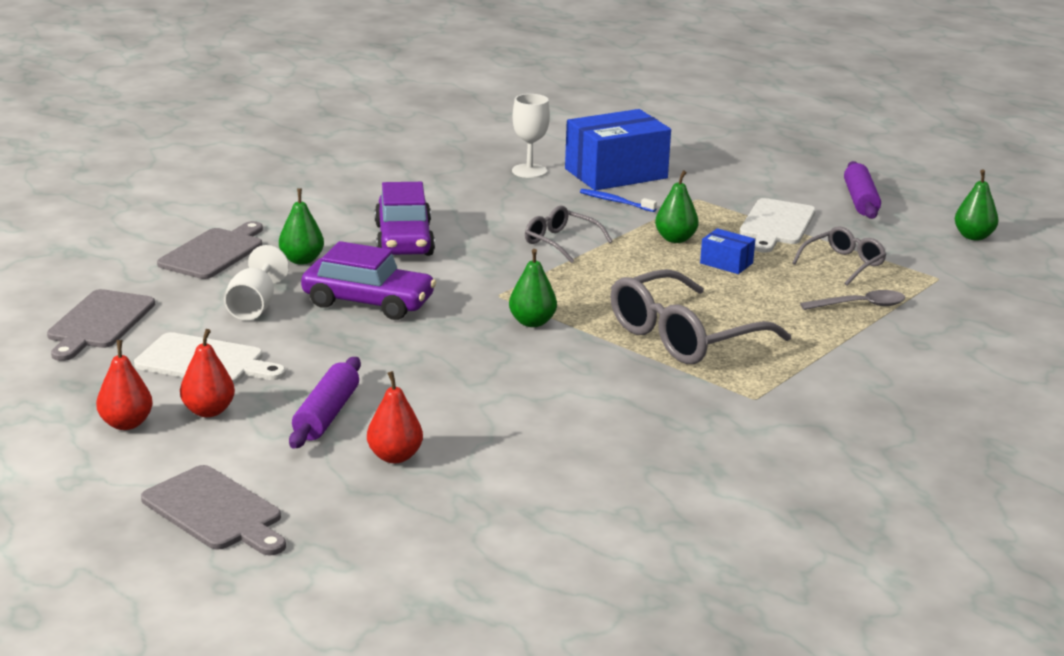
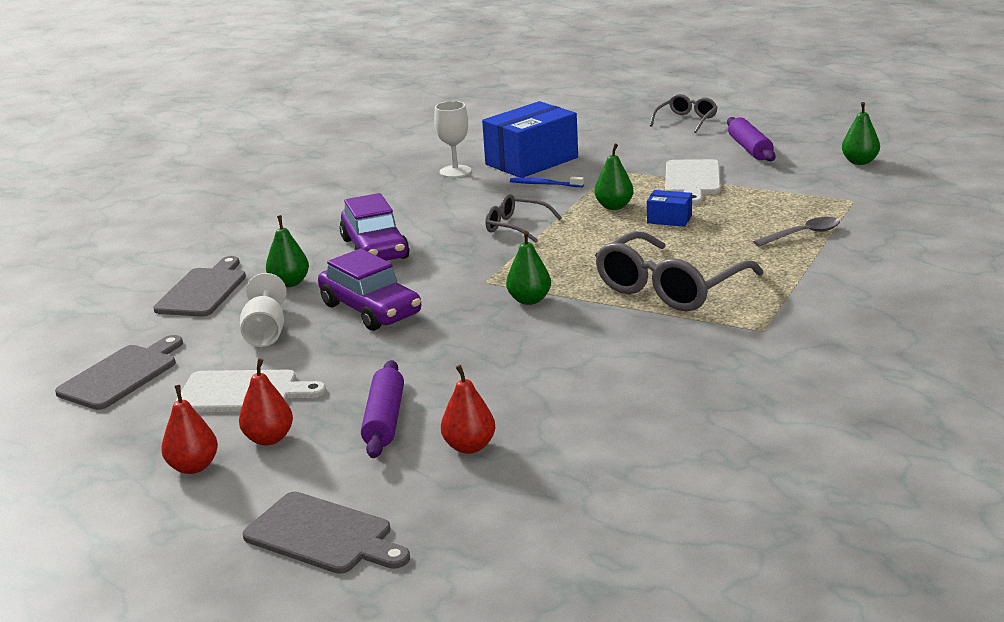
camera: 10 degrees left, 0 degrees up
grey cutting board [47,289,155,361] -> grey cutting board turned 150 degrees counterclockwise [55,335,183,410]
purple car [301,241,436,320] -> purple car turned 45 degrees clockwise [318,248,421,331]
grey glasses [792,226,887,286] -> grey glasses moved to [650,94,718,133]

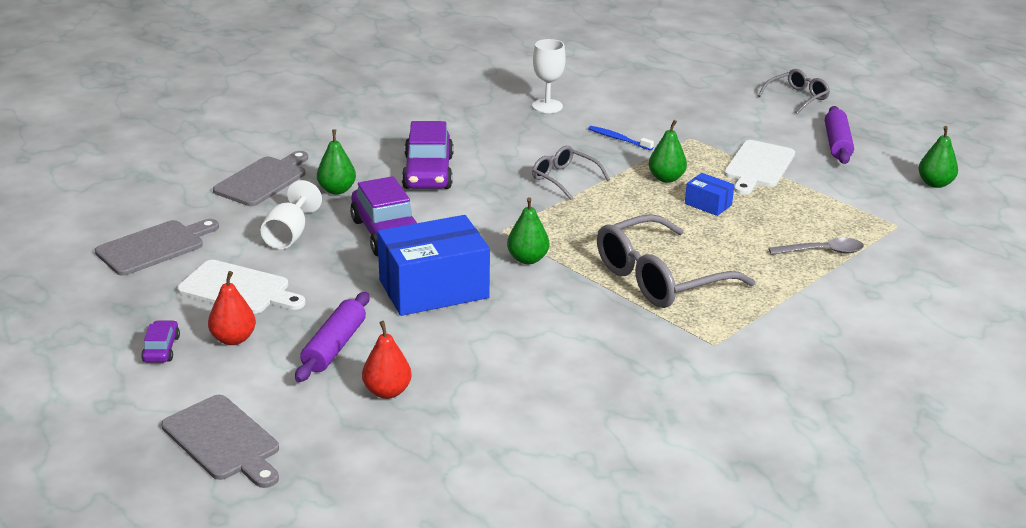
camera: 15 degrees right, 5 degrees up
red pear [161,385,218,474] -> purple car [141,320,180,363]
blue box [482,101,578,178] -> blue box moved to [377,215,490,316]

